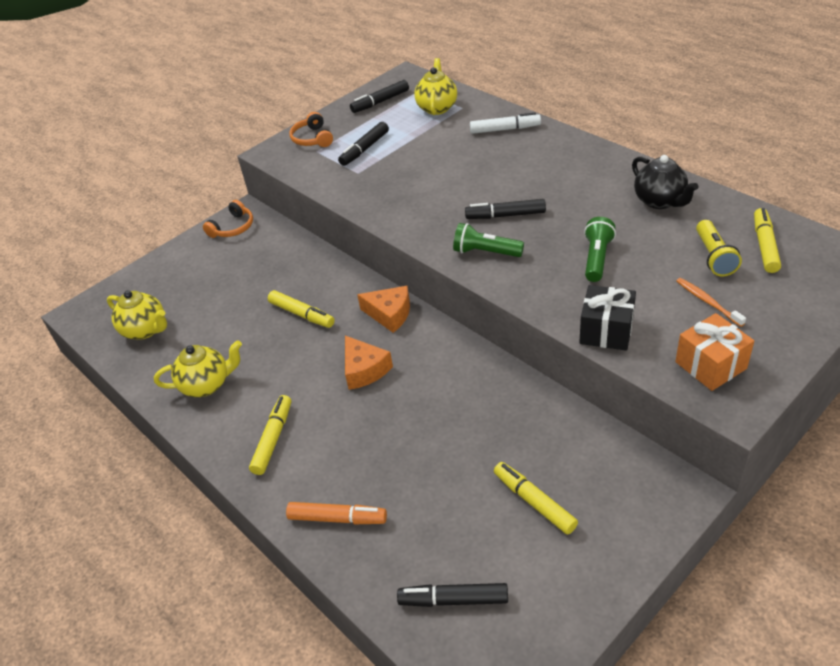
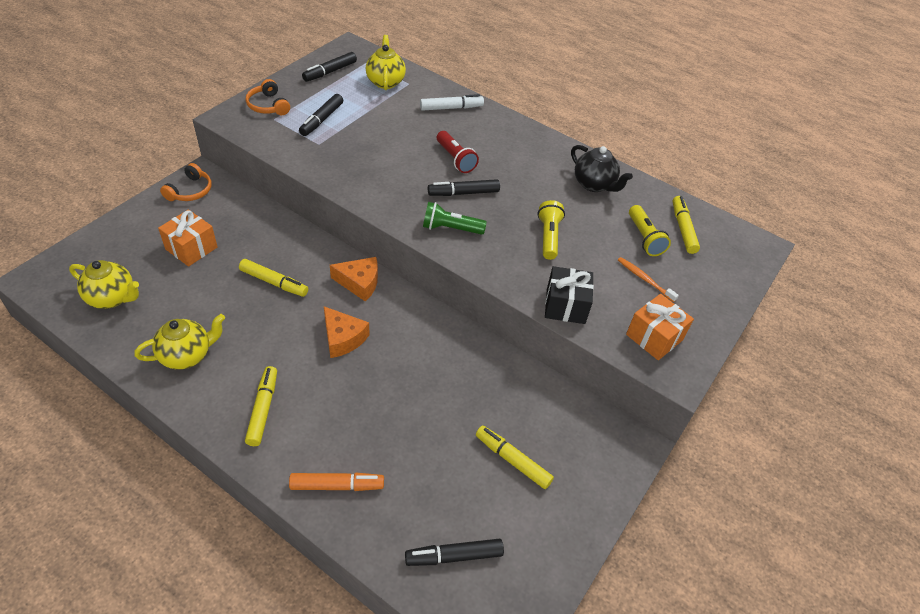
camera: 20 degrees left, 5 degrees up
green flashlight [584,217,616,282] -> yellow flashlight [538,200,565,260]
none -> orange gift [158,209,218,267]
none -> red flashlight [437,131,479,173]

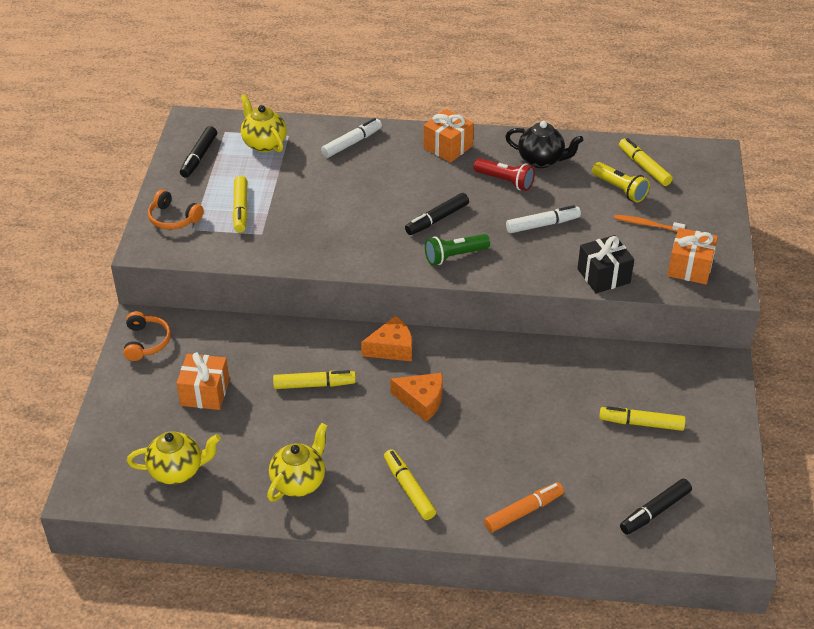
camera: 25 degrees left, 5 degrees down
black marker [299,94,343,136] -> yellow marker [233,176,248,233]
red flashlight [437,131,479,173] -> red flashlight moved to [474,158,535,191]
yellow flashlight [538,200,565,260] -> white marker [506,205,581,233]
none -> orange gift [423,109,474,162]

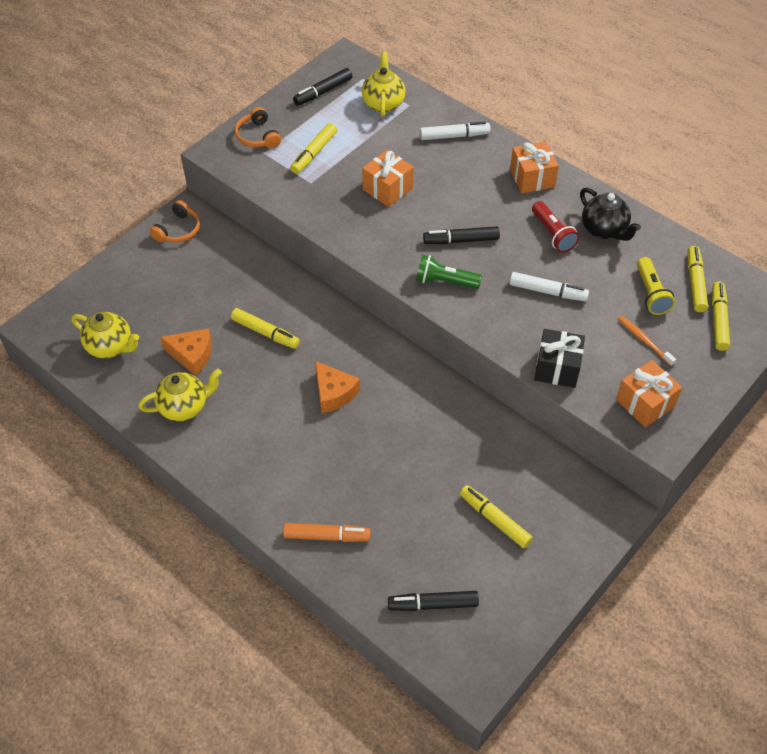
camera: 35 degrees right, 10 degrees up
orange gift [176,352,229,410] -> orange gift moved to [362,150,414,207]
orange cheese [361,315,412,361] -> orange cheese moved to [160,328,212,376]
yellow marker [384,449,436,520] -> yellow marker moved to [712,281,730,351]

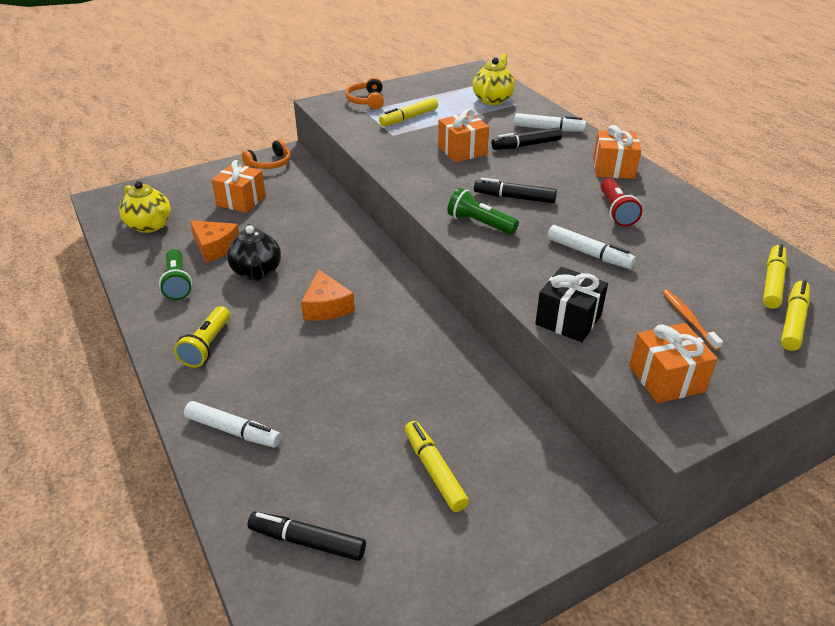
camera: 20 degrees right, 15 degrees down
yellow teapot [138,369,222,421] -> green flashlight [159,249,192,300]
yellow marker [231,308,300,349] -> none
orange marker [283,523,371,542] -> white marker [184,401,281,448]
black marker [293,68,352,106] -> black marker moved to [492,127,562,150]
black teapot [580,188,641,241] -> black teapot moved to [227,224,281,281]
yellow flashlight [637,257,675,315] -> yellow flashlight moved to [174,306,230,368]
none -> orange gift [211,160,266,213]

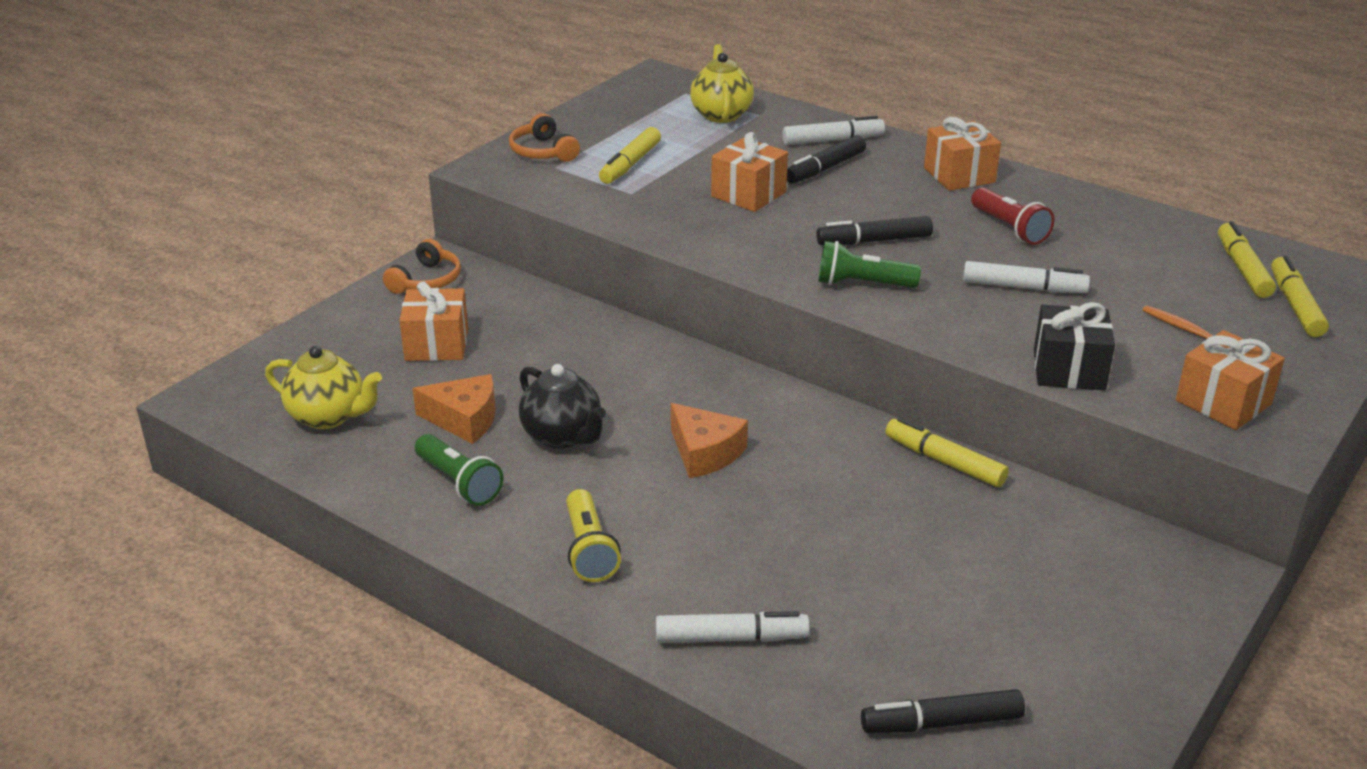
camera: 25 degrees left, 5 degrees down
yellow marker [405,421,469,512] -> yellow marker moved to [885,417,1009,487]

